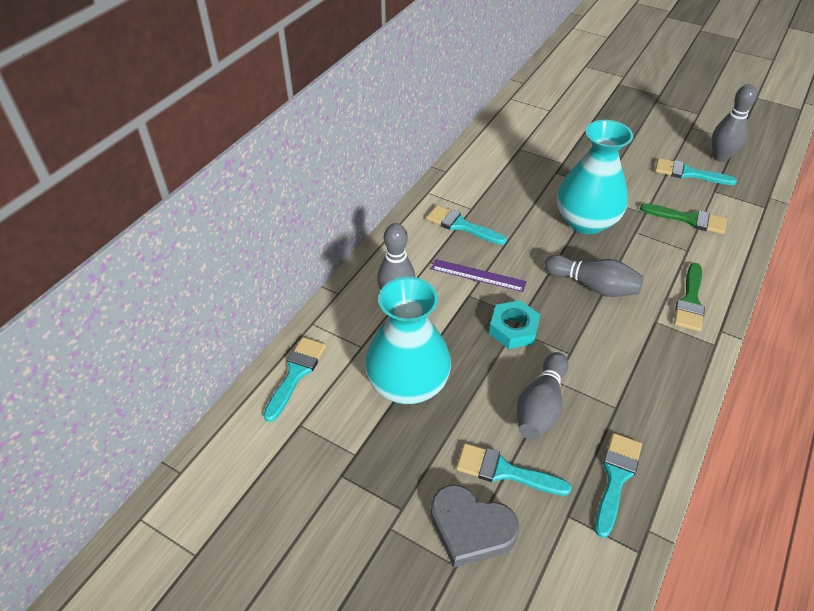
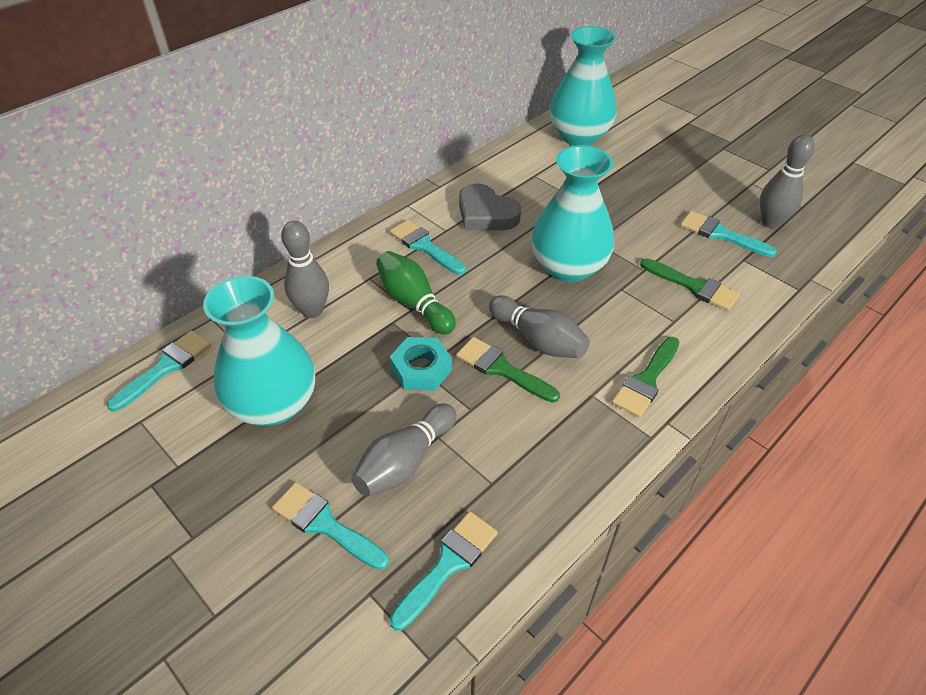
camera: 15 degrees right, 0 degrees up
grey heart [430,484,519,568] -> grey heart moved to [459,183,521,230]
purple ruler [431,259,527,292] -> green bowling pin [376,251,456,334]
none -> green brush [456,337,560,403]
none -> turquoise vase [549,26,617,146]

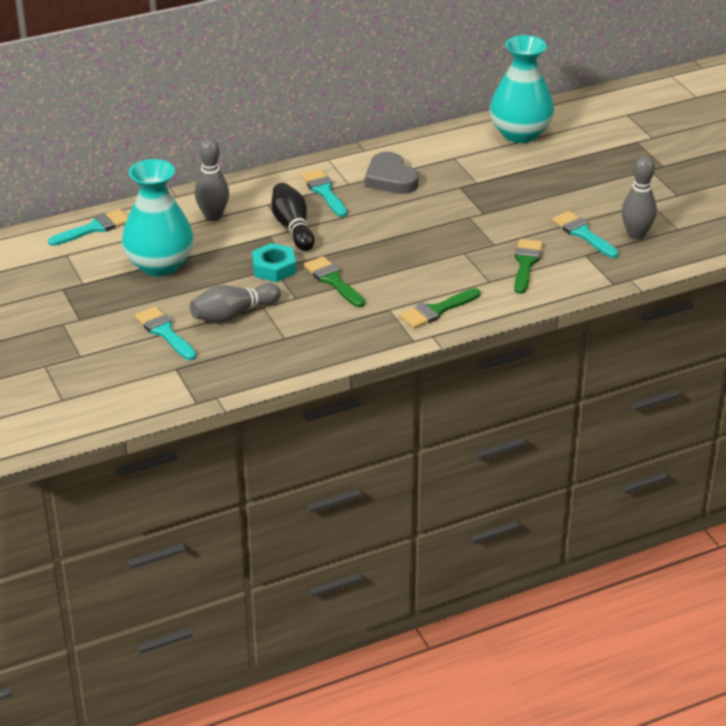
camera: 20 degrees right, 10 degrees down
green bowling pin [376,251,456,334] -> black bowling pin [271,183,315,251]
turquoise brush [390,511,498,631] -> none
grey bowling pin [489,295,590,358] -> none
turquoise vase [531,145,615,282] -> none
green brush [640,258,740,311] -> green brush turned 135 degrees counterclockwise [514,239,543,294]

